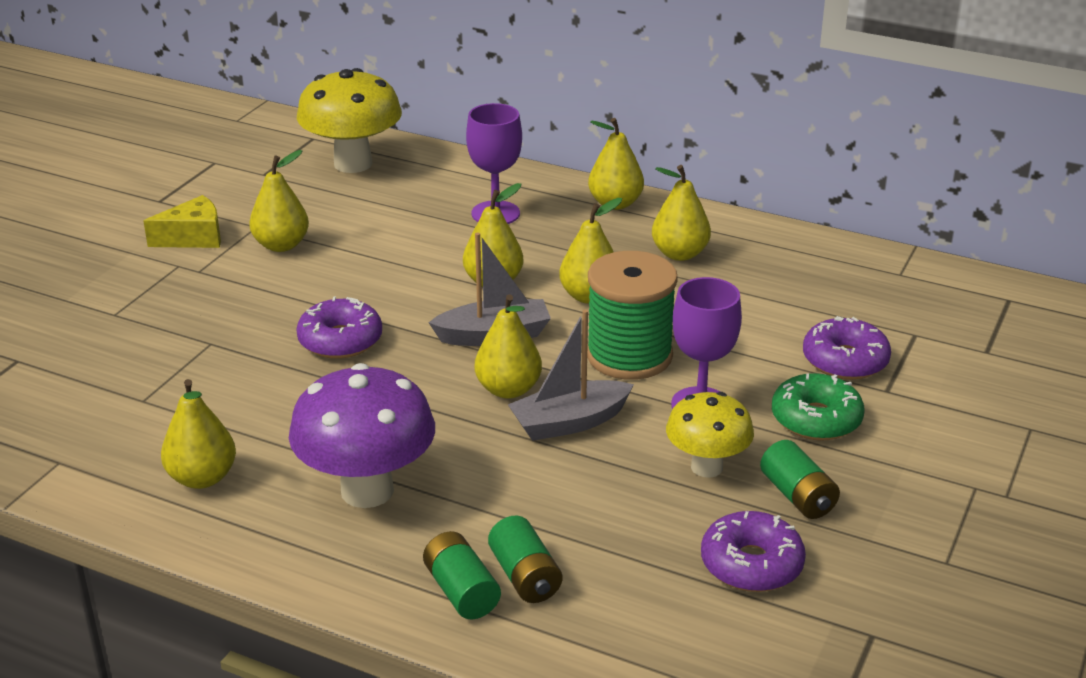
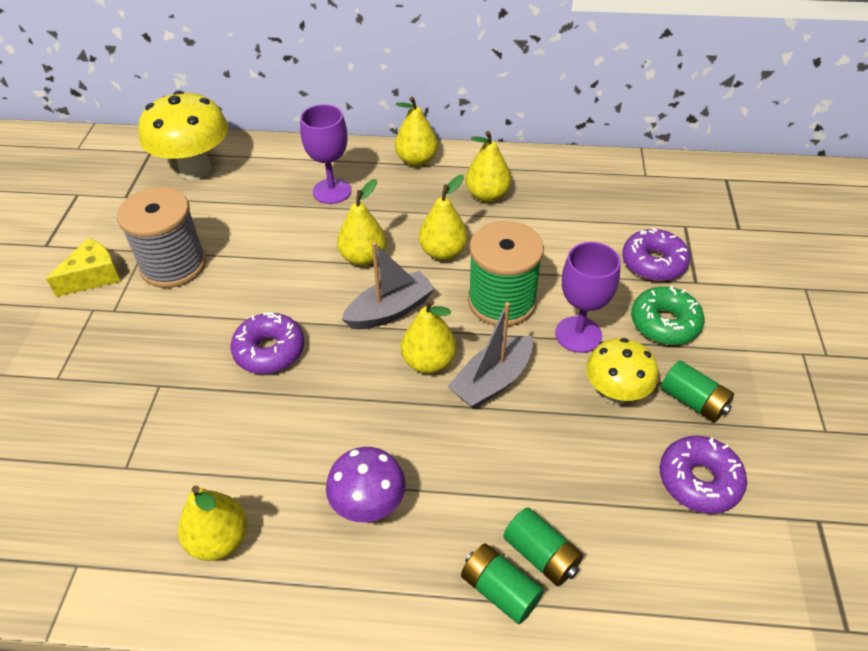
camera: 20 degrees left, 15 degrees up
yellow pear [249,150,309,252] -> grey spool [117,187,206,288]
purple mushroom [289,363,435,508] -> purple mushroom [326,447,406,522], size x0.62

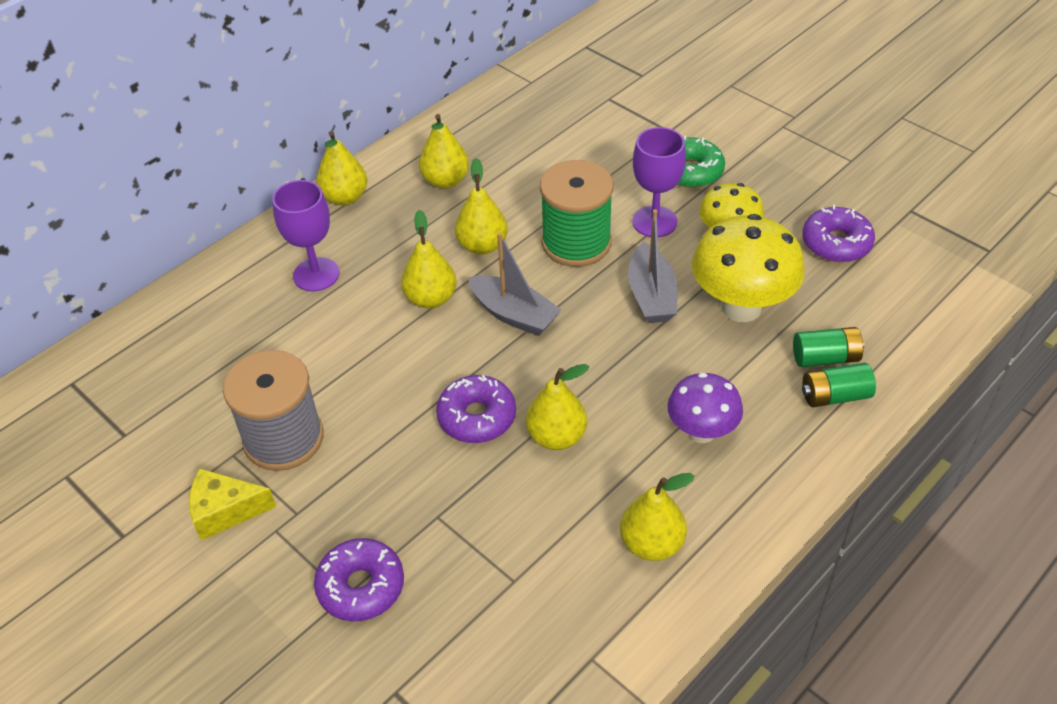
camera: 50 degrees left, 0 degrees up
yellow cheese [46,238,121,297] -> yellow cheese turned 90 degrees counterclockwise [189,468,276,541]
yellow mushroom [138,90,228,180] -> yellow mushroom moved to [692,214,805,322]
grey boat [342,242,435,329] -> grey boat turned 120 degrees clockwise [468,233,561,336]
yellow pear [401,299,457,374] -> yellow pear moved to [526,364,589,450]
purple donut [622,228,690,281] -> purple donut moved to [314,538,404,621]
green battery [661,360,734,422] -> none

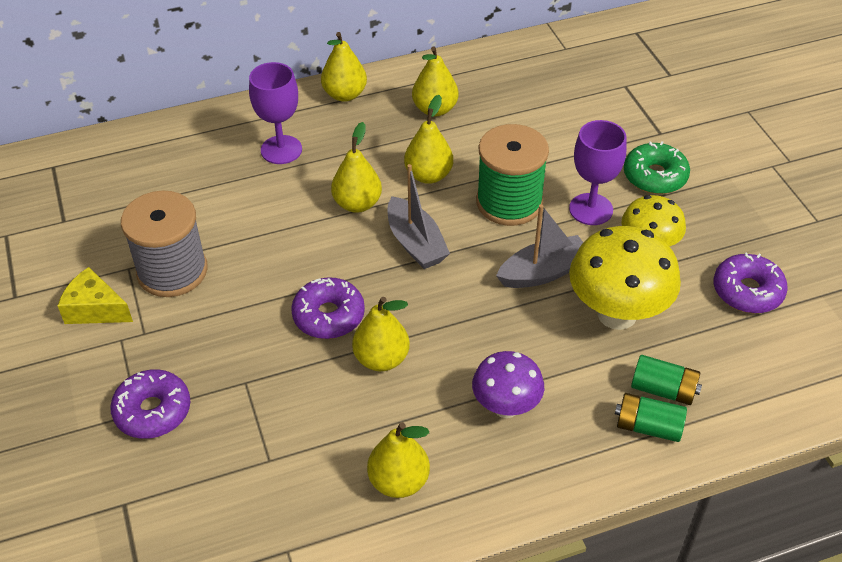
camera: 25 degrees right, 0 degrees up
grey boat [628,209,677,323] -> grey boat turned 135 degrees counterclockwise [496,204,583,288]

